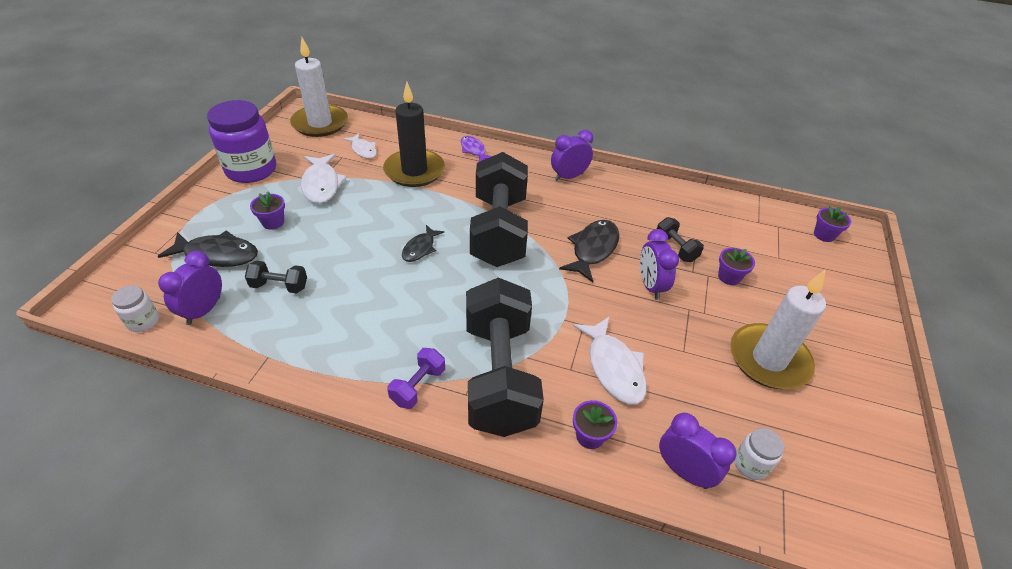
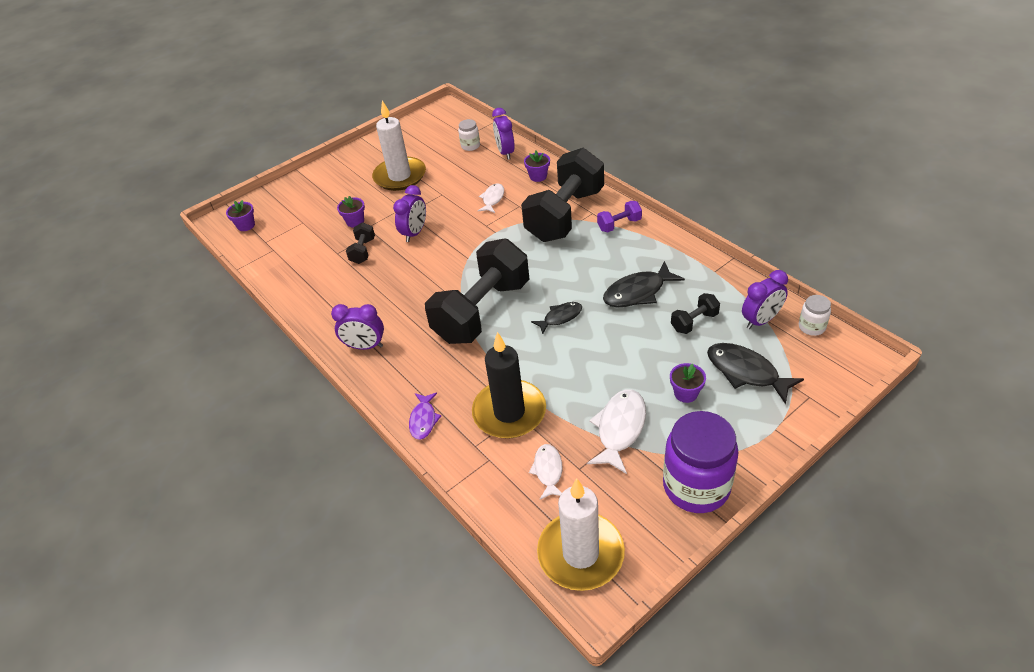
camera: 140 degrees left, 0 degrees up
black dumbbell [245,261,307,293] -> black dumbbell turned 75 degrees counterclockwise [671,293,720,334]
black fish [559,220,619,282] -> black fish moved to [603,261,685,307]
white fish [573,316,647,405] -> white fish [478,183,504,213], size x0.62

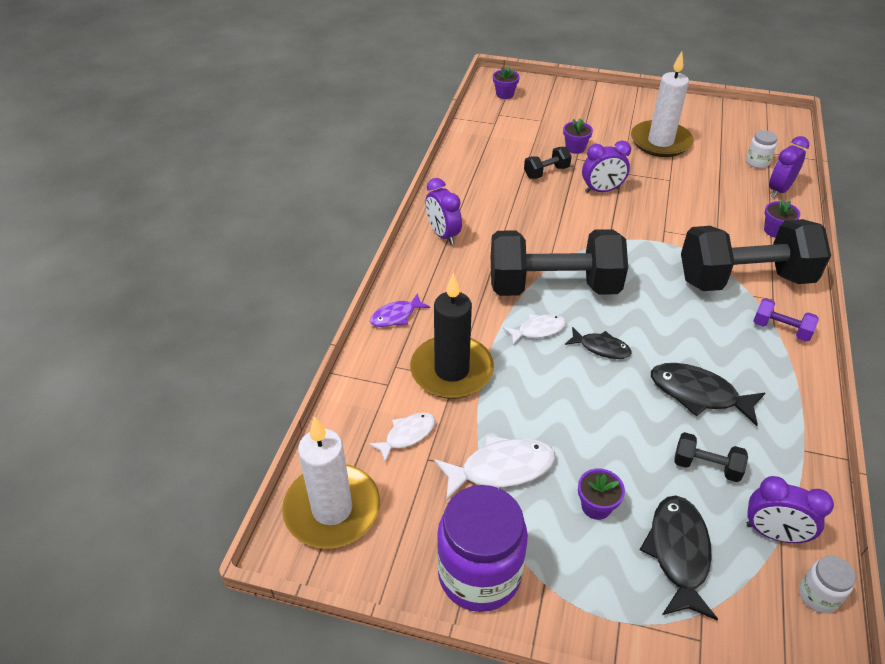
camera: 50 degrees right, 0 degrees up
white fish [478,183,504,213] -> white fish moved to [503,314,566,345]

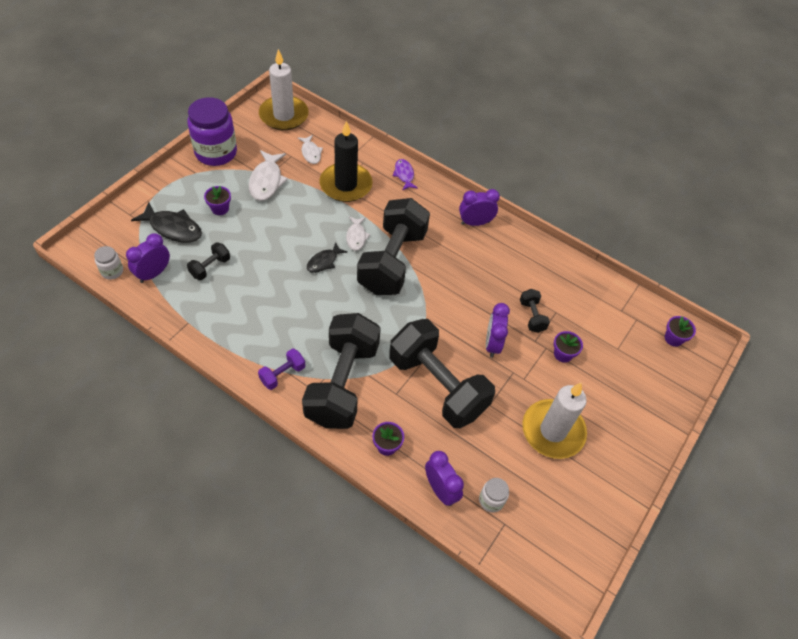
camera: 105 degrees right, 10 degrees up
black fish [651,363,765,426] -> none
none -> black dumbbell [389,319,495,428]

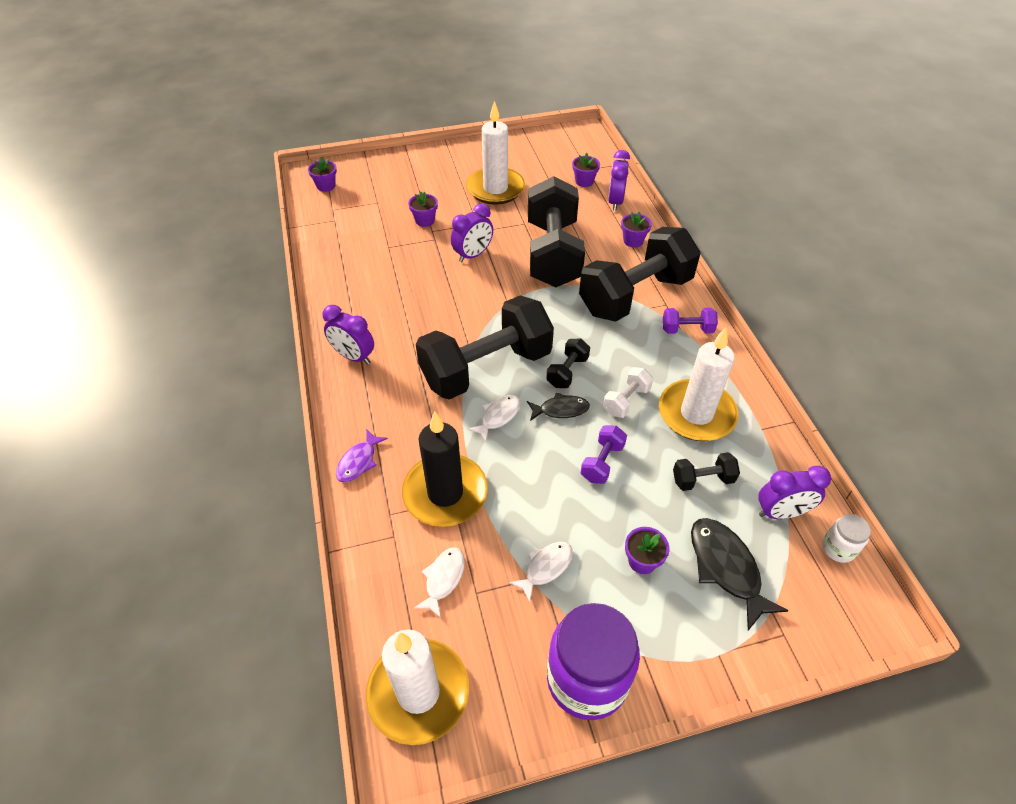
camera: 135 degrees left, 5 degrees down
white fish [249,150,288,201] -> white fish [509,542,573,602], size x0.62
white jar [479,478,509,512] -> purple flower pot [572,153,600,187]
black dumbbell [520,289,550,333] -> black dumbbell moved to [546,338,590,388]
none -> purple dumbbell [581,425,627,484]
none -> white dumbbell [603,367,653,418]
none -> white candle [659,327,739,441]

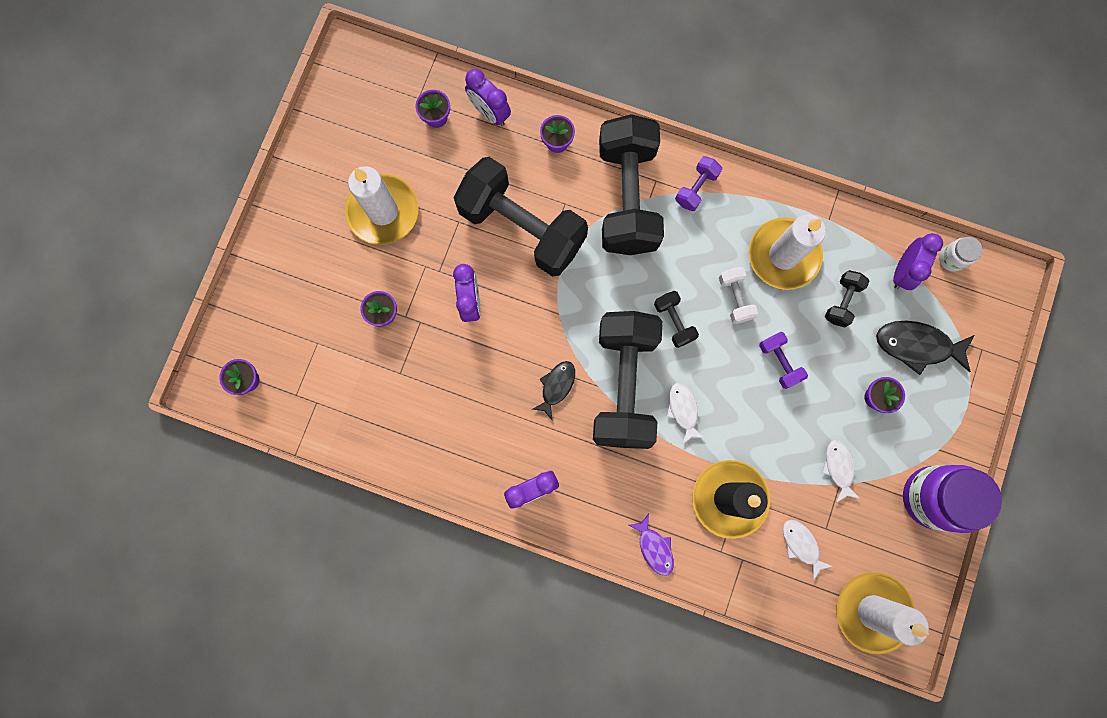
camera: 55 degrees left, 30 degrees up
black fish [527,392,590,421] -> black fish moved to [533,361,575,420]

